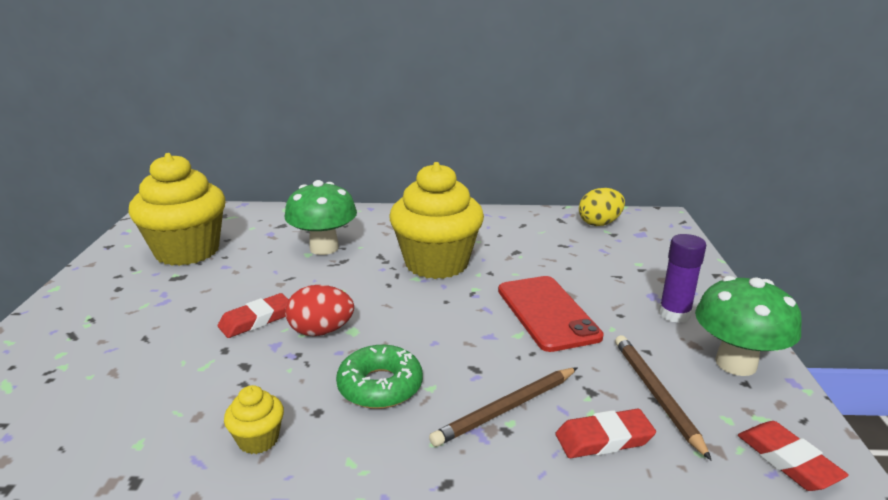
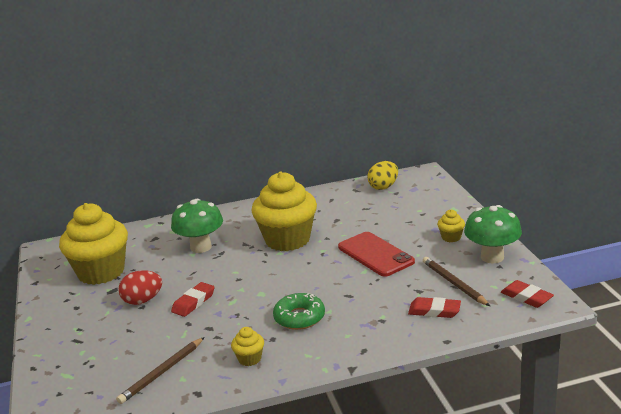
camera: 15 degrees left, 0 degrees up
red egg [285,285,354,336] -> red egg moved to [118,270,162,305]
brown pencil [429,367,578,447] -> brown pencil moved to [116,337,205,404]
red eraser [555,409,656,458] -> red eraser turned 45 degrees clockwise [408,297,461,318]
purple glue stick [659,234,706,323] -> yellow cupcake [437,209,465,242]

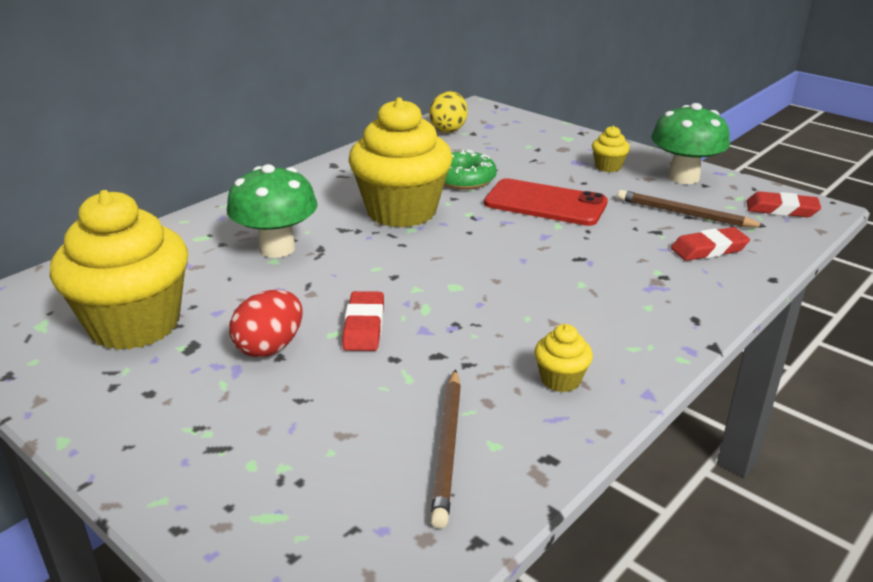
camera: 35 degrees left, 5 degrees up
green donut [273,293,325,330] -> green donut moved to [444,150,497,190]

